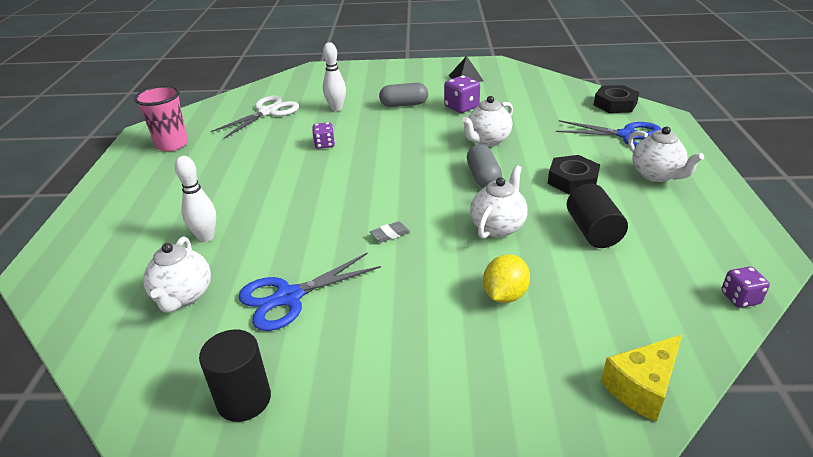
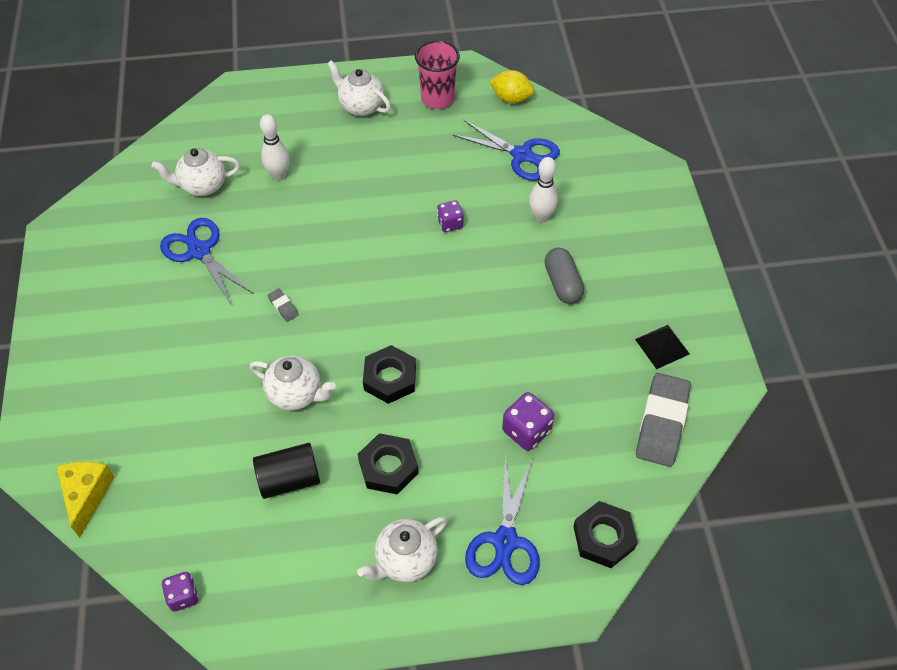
camera: 80 degrees right, 20 degrees up
black cylinder [199,330,271,422] -> none
white scissors [211,96,299,139] -> blue scissors [453,120,560,181]
purple dice [444,76,480,113] -> purple dice moved to [502,392,554,451]
white teapot [462,96,513,147] -> white teapot moved to [327,60,391,116]
grey capsule [467,144,502,188] -> black nut [363,345,416,404]
yellow lemon [483,254,530,303] -> yellow lemon moved to [490,70,534,103]
yellow cheese [601,335,682,422] -> yellow cheese turned 45 degrees clockwise [57,461,114,537]
none -> grey eraser [636,373,691,467]

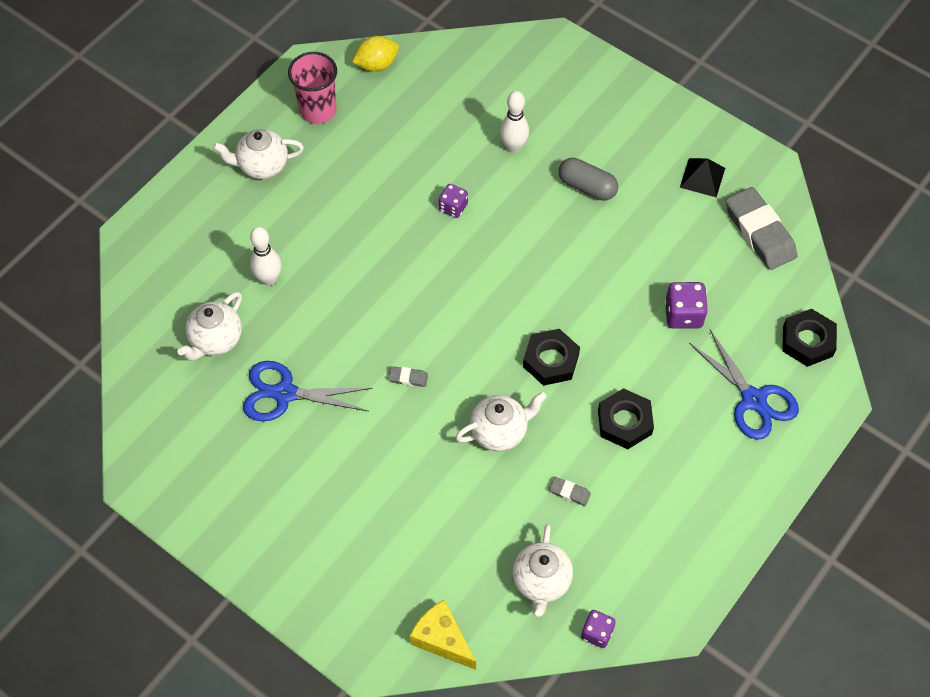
camera: 45 degrees left, 5 degrees up
black cylinder [253,443,320,499] -> grey eraser [549,477,591,506]
white teapot [357,516,447,582] -> white teapot moved to [513,524,573,617]
blue scissors [453,120,560,181] -> none

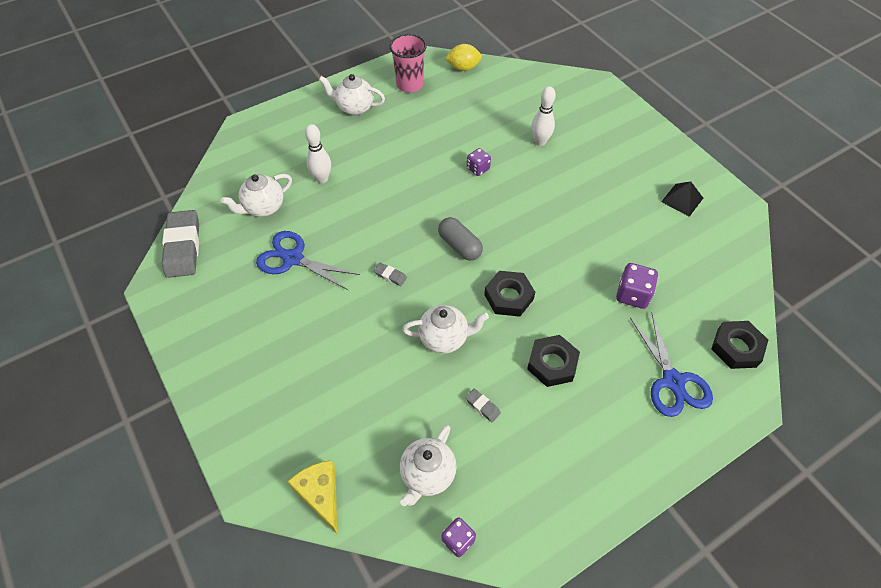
camera: 20 degrees right, 5 degrees down
grey capsule [559,158,618,201] -> grey capsule moved to [438,217,483,261]
grey eraser [726,187,797,270] -> grey eraser moved to [162,210,199,278]

